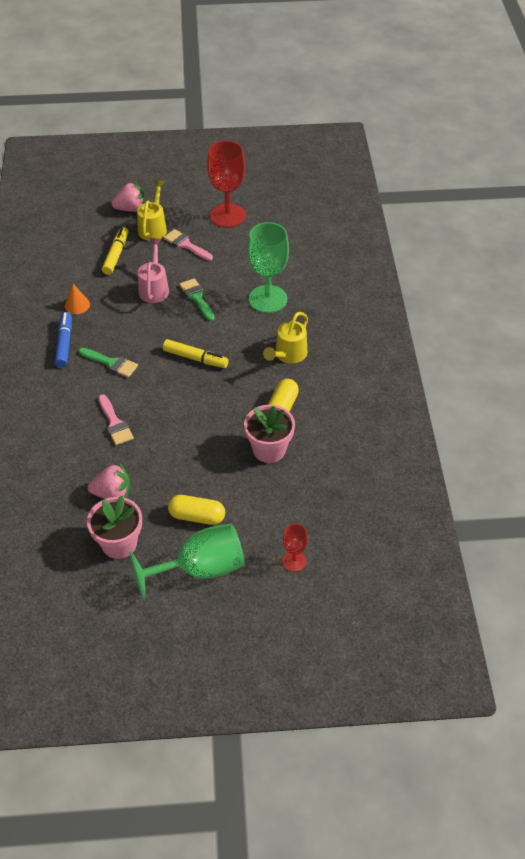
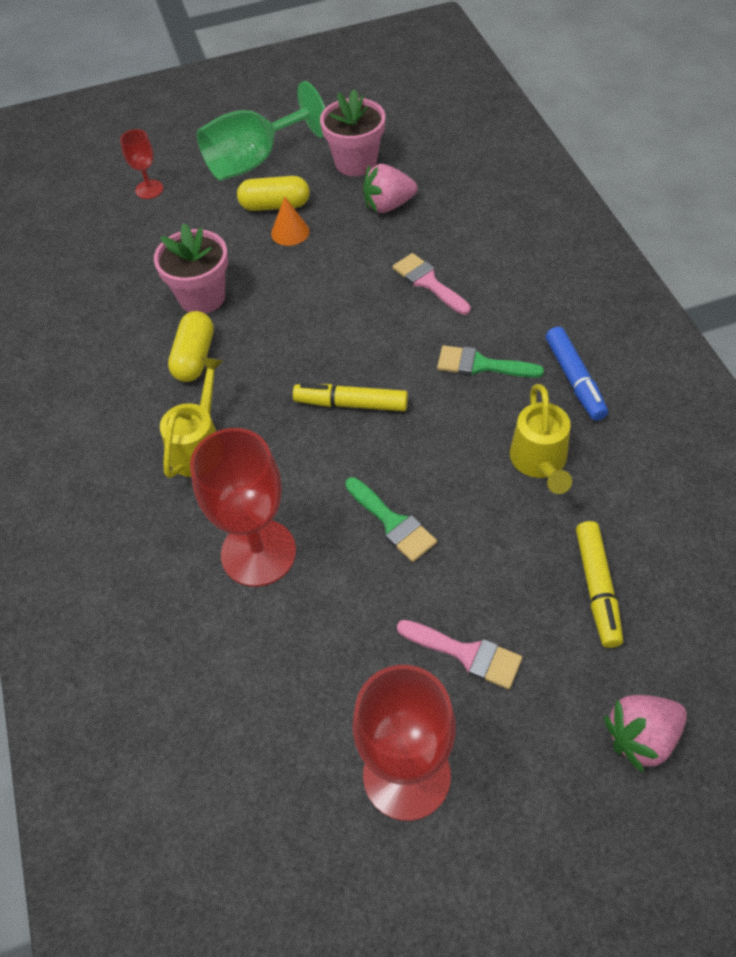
camera: 170 degrees right, 5 degrees up
orange cone [65,284,90,314] -> orange cone moved to [271,196,309,246]
yellow watering can [137,180,167,241] -> yellow watering can moved to [510,384,572,494]
pink watering can [138,238,169,303] -> none
green goblet [248,222,289,313] -> red goblet [190,428,296,587]

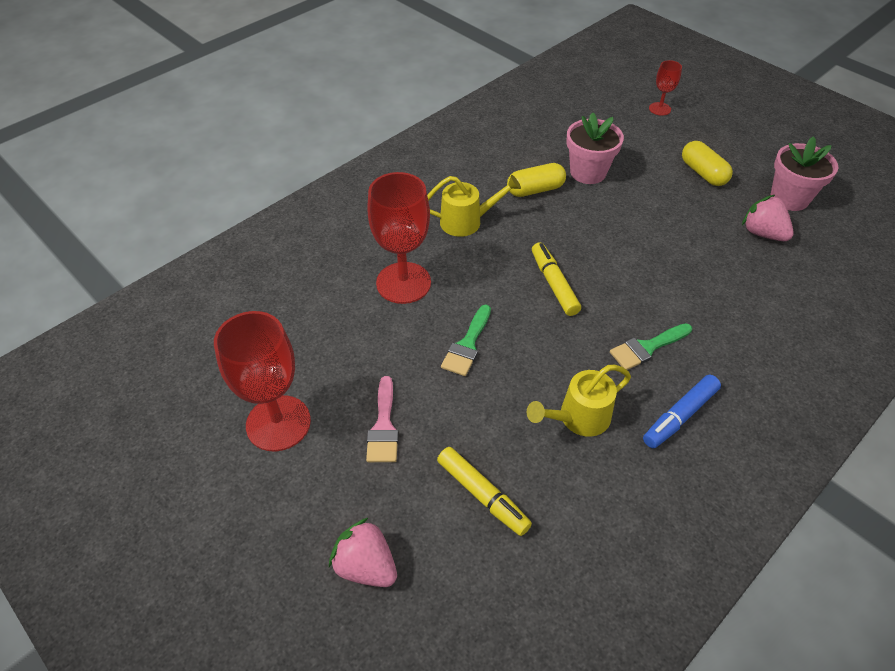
camera: 60 degrees right, 5 degrees down
green goblet [197,81,325,181] -> none
orange cone [271,196,309,246] -> none
pink brush [393,253,471,315] -> none
green brush [437,345,544,378] -> green brush turned 105 degrees counterclockwise [610,323,692,370]
yellow marker [576,521,623,648] -> yellow marker turned 105 degrees counterclockwise [437,447,532,536]

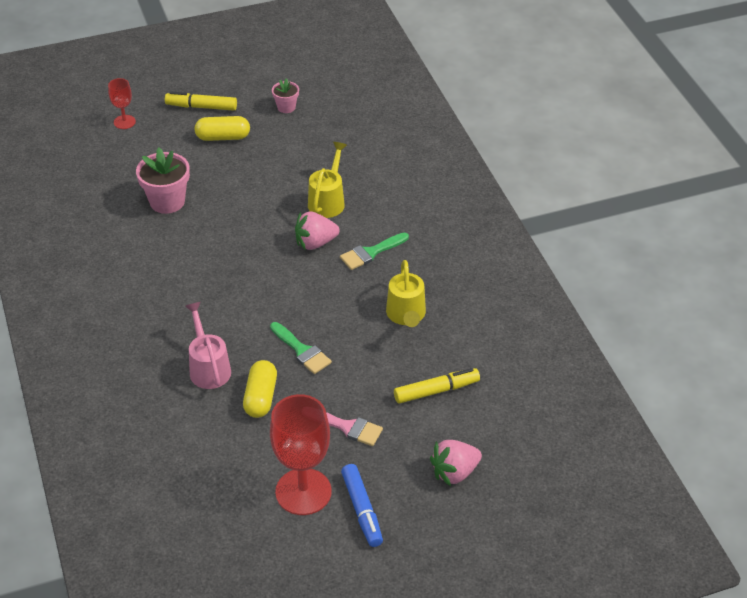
camera: 65 degrees left, 5 degrees down
red goblet [367,172,431,304] -> pink watering can [185,302,231,389]
yellow watering can [427,175,521,237] -> yellow watering can moved to [308,142,347,218]
yellow capsule [507,163,566,197] -> yellow capsule moved to [243,360,277,418]
yellow marker [532,242,581,316] -> yellow marker moved to [165,91,237,111]
green brush [610,323,692,370] -> green brush turned 60 degrees clockwise [340,233,409,270]
blue marker [643,375,721,448] -> blue marker moved to [341,464,383,547]
pink strawberry [742,195,794,241] -> pink strawberry moved to [295,212,340,250]
pink flower pot [770,136,838,211] -> pink flower pot [272,78,299,113], size x0.56

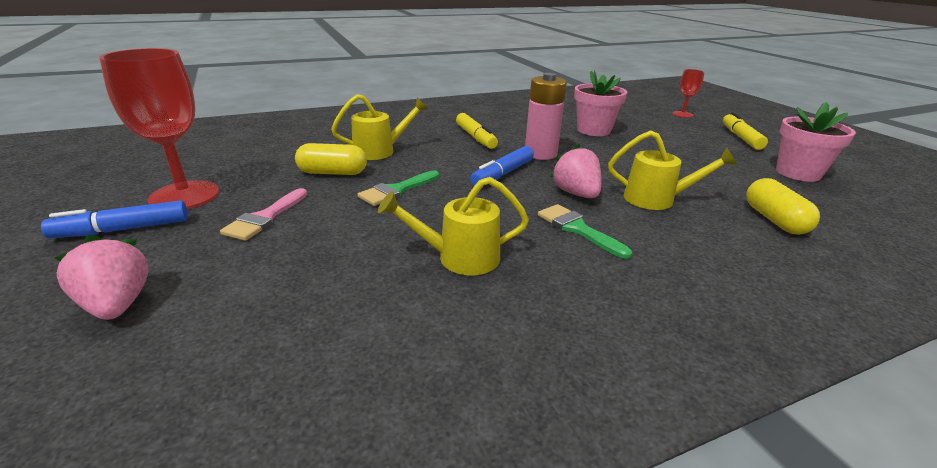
camera: 85 degrees right, 15 degrees down
pink watering can [185,302,231,389] -> yellow watering can [331,94,428,160]
yellow capsule [194,116,250,141] -> yellow capsule moved to [746,178,820,235]
pink flower pot [272,78,299,113] -> pink flower pot [776,102,856,182], size x1.78
yellow marker [394,368,480,404] -> yellow marker moved to [456,113,498,149]
none -> blue marker [470,146,534,186]
none -> pink battery [525,73,567,160]

